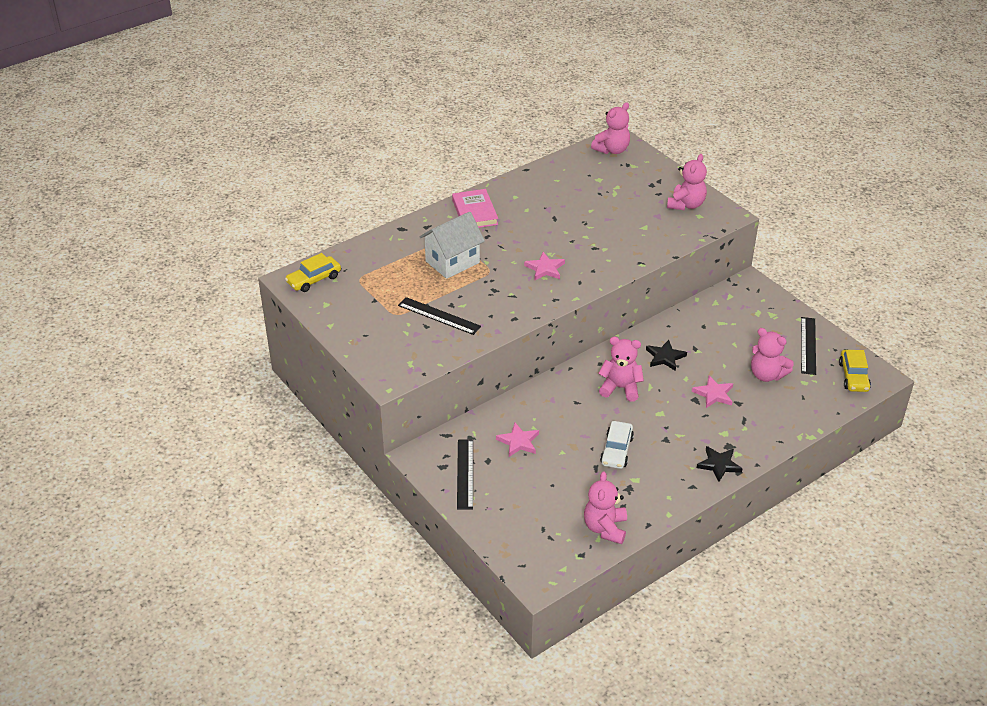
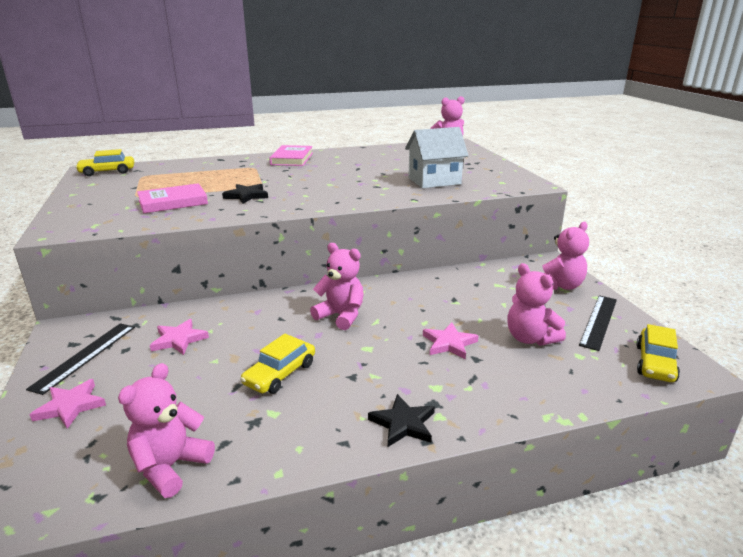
camera: 20 degrees right, 15 degrees down
black ruler [398,297,481,335] -> pink book [137,183,208,213]
white house [420,212,485,279] -> white house moved to [405,127,468,188]
pink star [524,252,565,280] -> pink star moved to [29,379,106,429]
white car [600,421,634,469] -> yellow car [240,334,315,394]
black star [646,340,687,371] -> black star moved to [222,184,268,204]
pink teddy bear [667,154,707,210] -> pink teddy bear moved to [541,222,589,290]

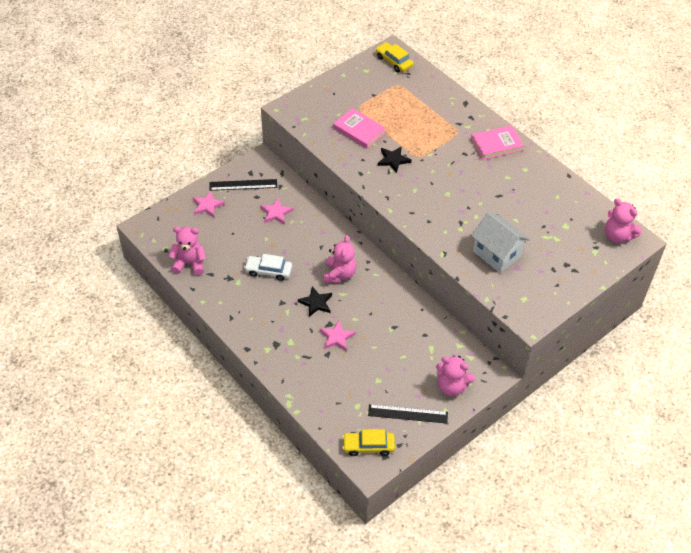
camera: 65 degrees right, 25 degrees up
yellow car [240,334,315,394] -> white car [244,254,292,281]
black star [368,394,435,447] -> black star moved to [298,286,332,317]
pink teddy bear [507,263,566,346] -> none

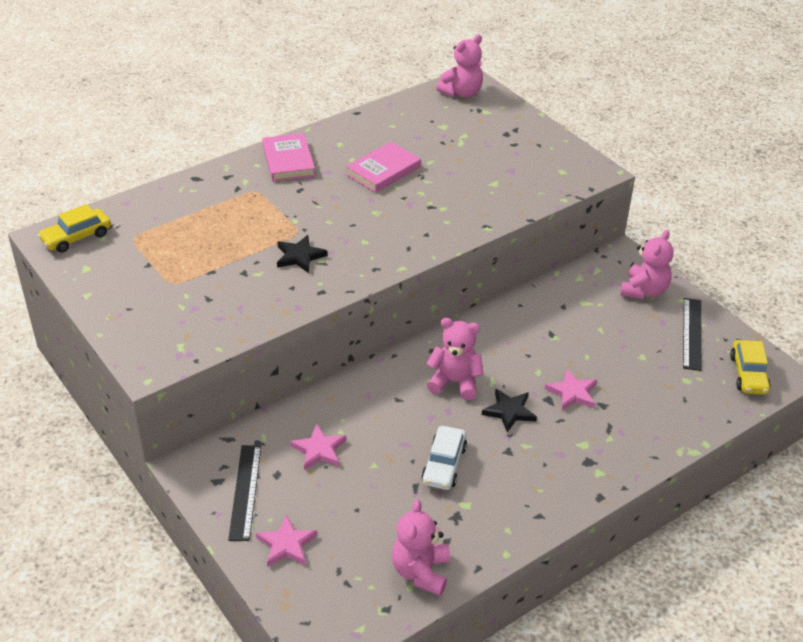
camera: 85 degrees left, 10 degrees down
pink book [333,108,386,149] -> pink book moved to [346,142,421,193]
white house [471,212,530,273] -> none

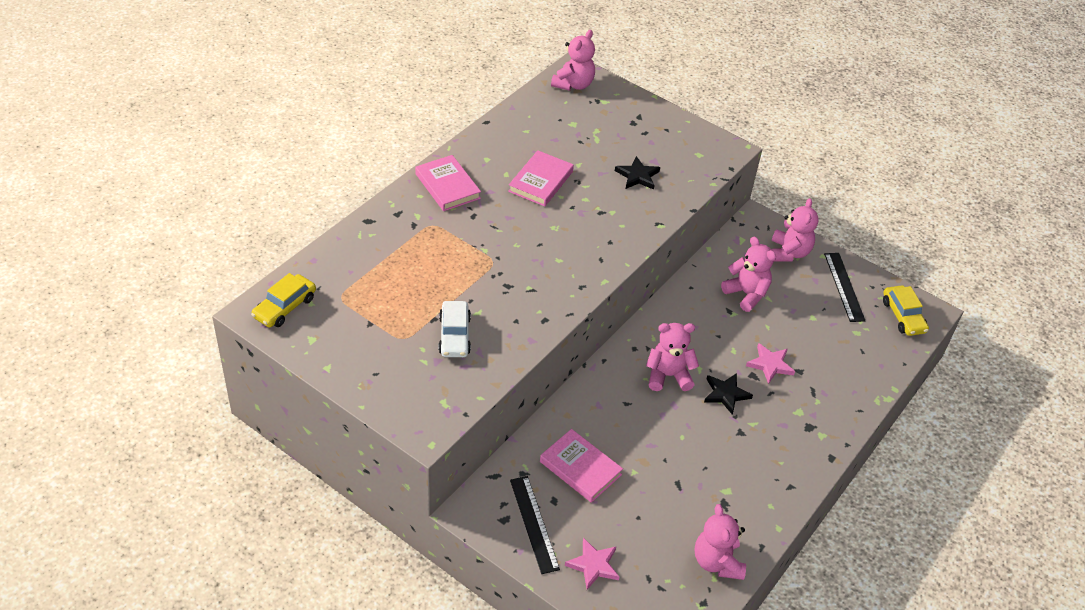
camera: 20 degrees left, 5 degrees up
black star [277,235,328,273] -> black star moved to [615,156,660,190]
pink star [290,424,346,470] -> pink book [540,429,623,503]
white car [421,426,467,490] -> white car moved to [438,301,471,357]
none -> pink teddy bear [721,237,776,312]

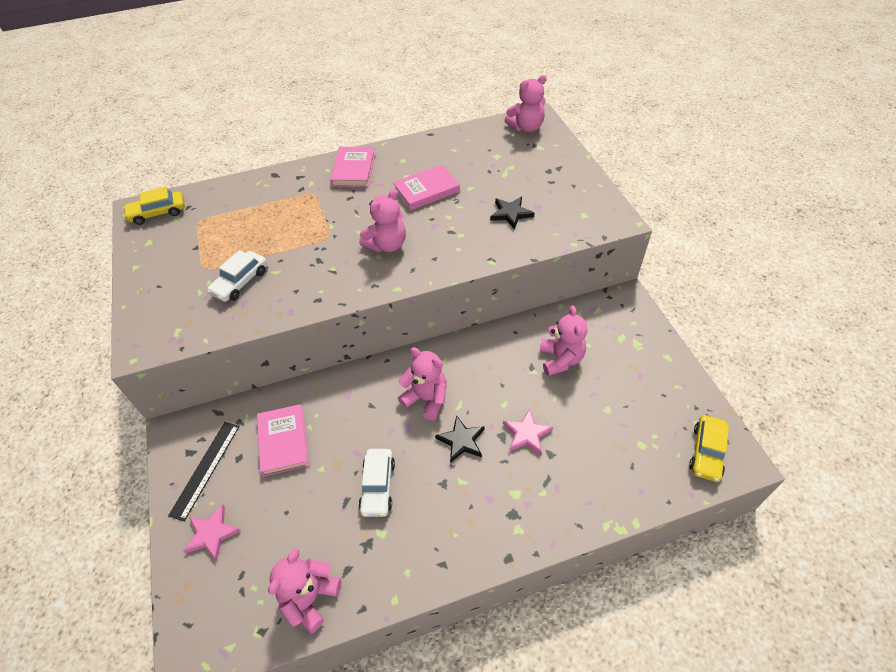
camera: 40 degrees right, 5 degrees up
pink teddy bear [771,198,819,262] -> pink teddy bear moved to [359,189,406,252]
black ruler [824,253,866,322] -> none
none -> white car [359,449,395,517]

